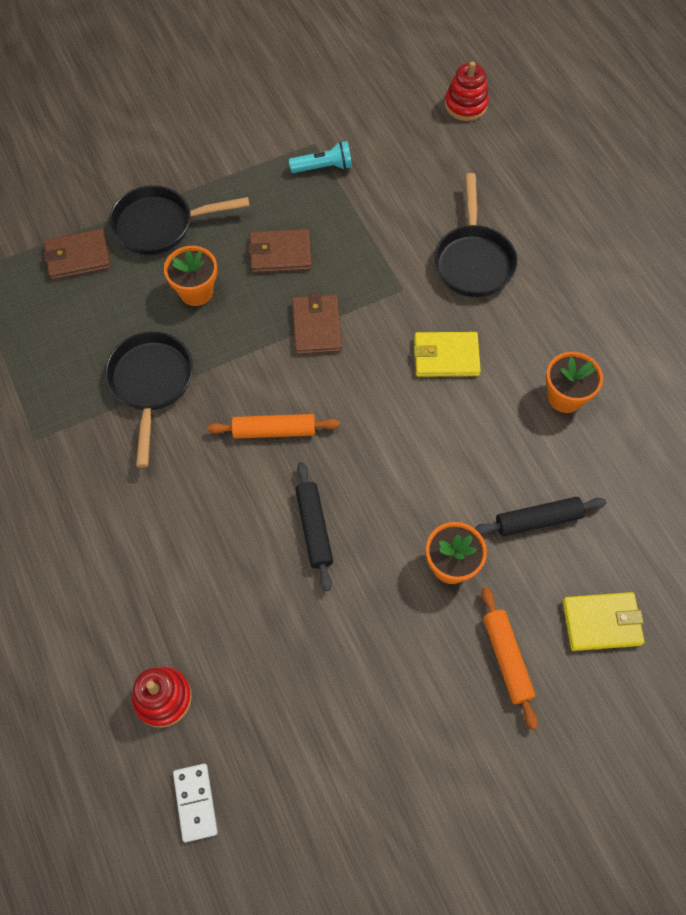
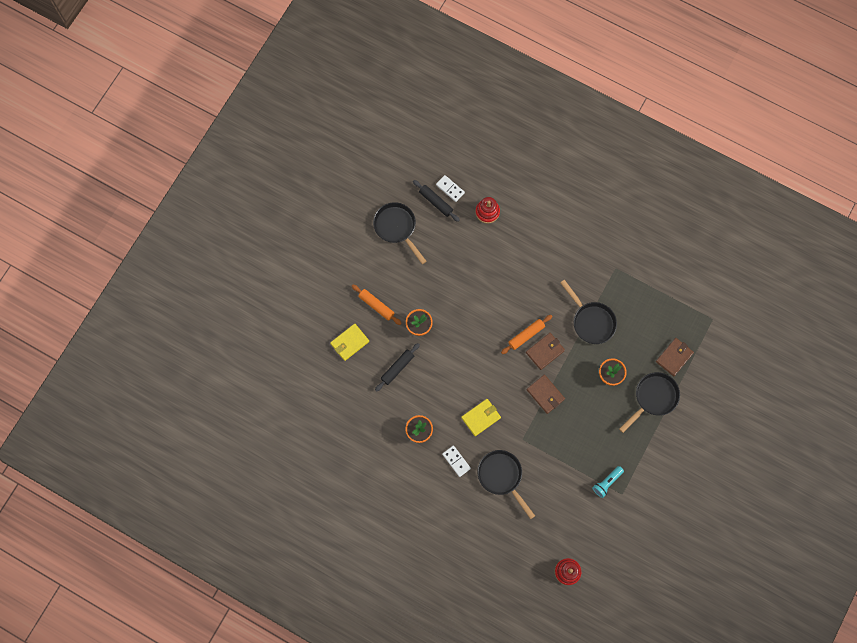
camera: 145 degrees right, 10 degrees up
brown wallet [248,229,312,273] -> brown wallet moved to [526,333,565,370]
black rolling pin [295,462,333,591] -> black rolling pin moved to [413,180,459,222]
none -> black pan [373,202,427,264]
none -> white domino [442,446,471,477]

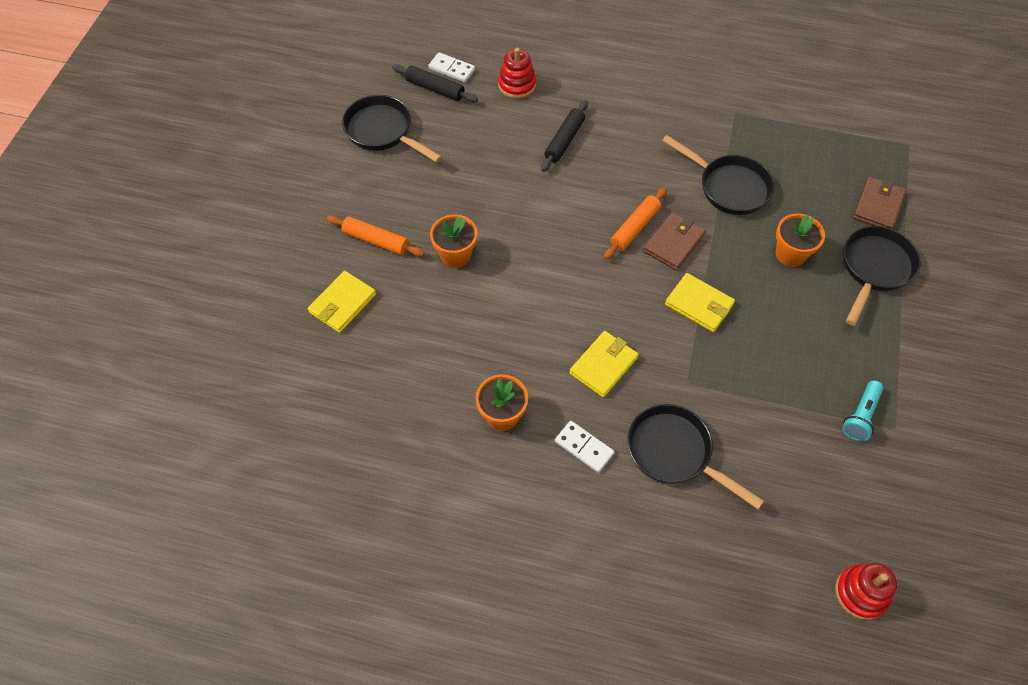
camera: 15 degrees left, 15 degrees down
black rolling pin [375,343,420,392] -> black rolling pin moved to [541,100,588,172]
brown wallet [527,375,565,414] -> yellow wallet [665,273,735,332]

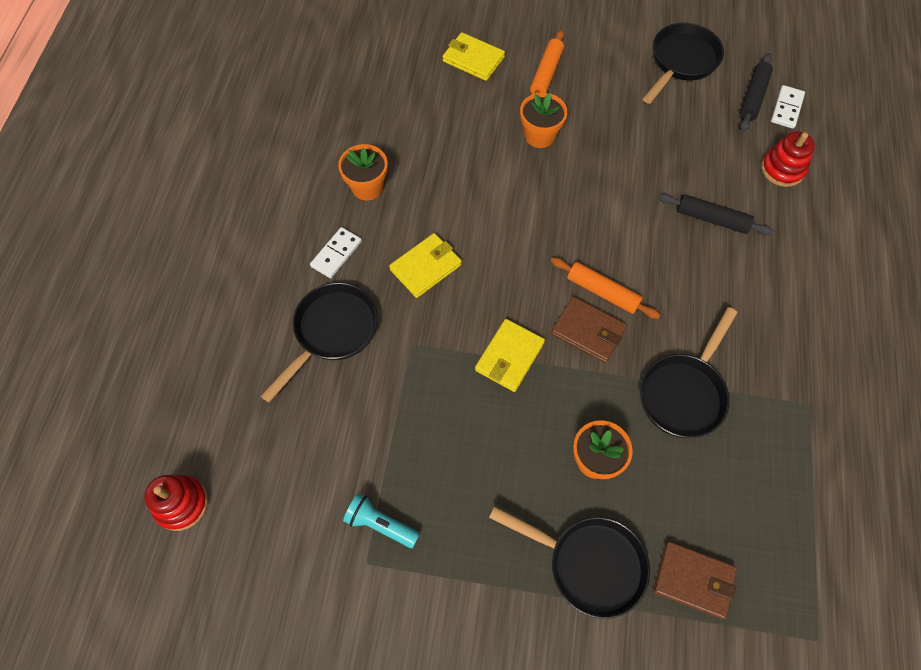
camera: 85 degrees right, 5 degrees up
yellow wallet [569,331,639,397] -> yellow wallet turned 75 degrees counterclockwise [389,233,462,298]

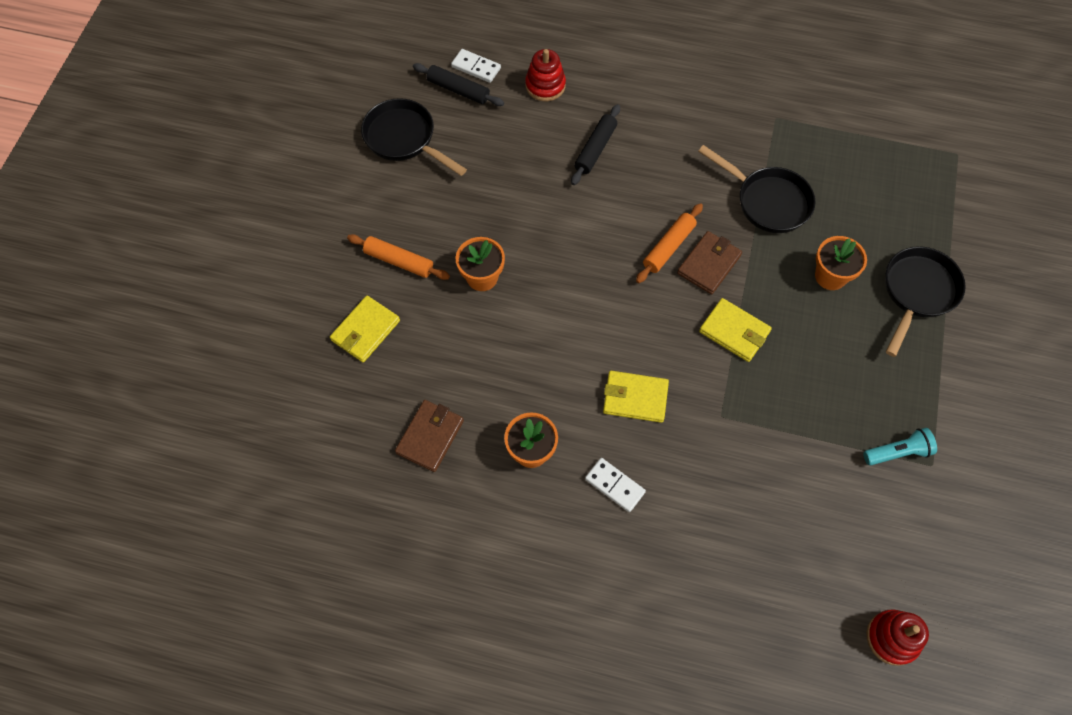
camera: 85 degrees left, 0 degrees up
black pan [260,282,378,403] -> none
turquoise flashlight [343,493,420,548] -> turquoise flashlight turned 135 degrees counterclockwise [863,428,937,465]
yellow wallet [389,233,462,298] -> yellow wallet turned 45 degrees counterclockwise [603,371,669,423]
brown wallet [653,541,737,619] -> brown wallet moved to [395,400,464,472]

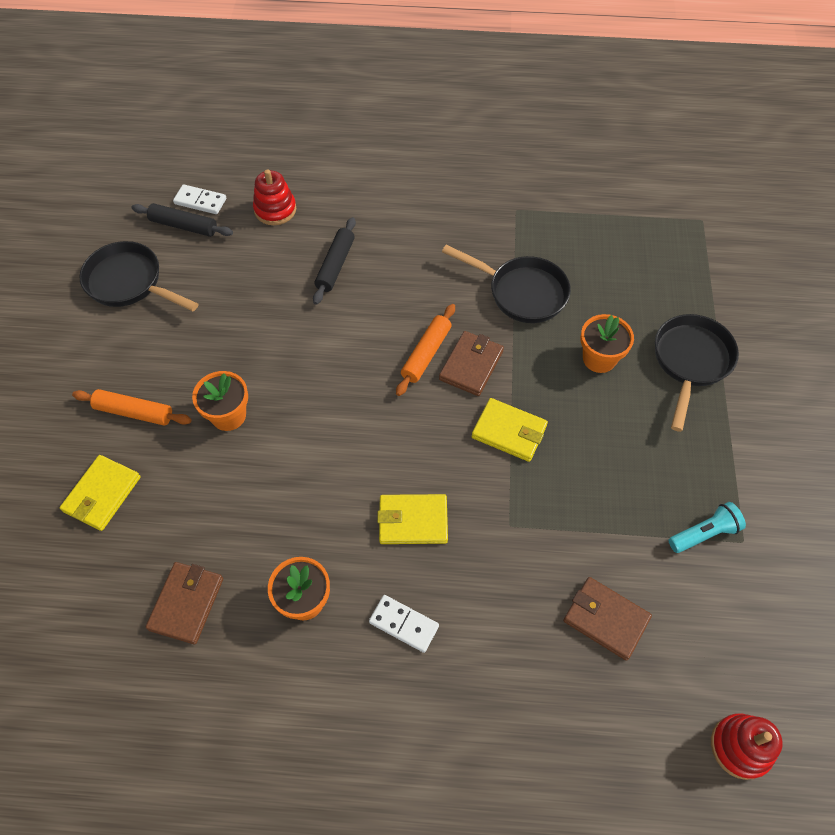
camera: 10 degrees left, 5 degrees down
none -> brown wallet [563,577,652,661]

